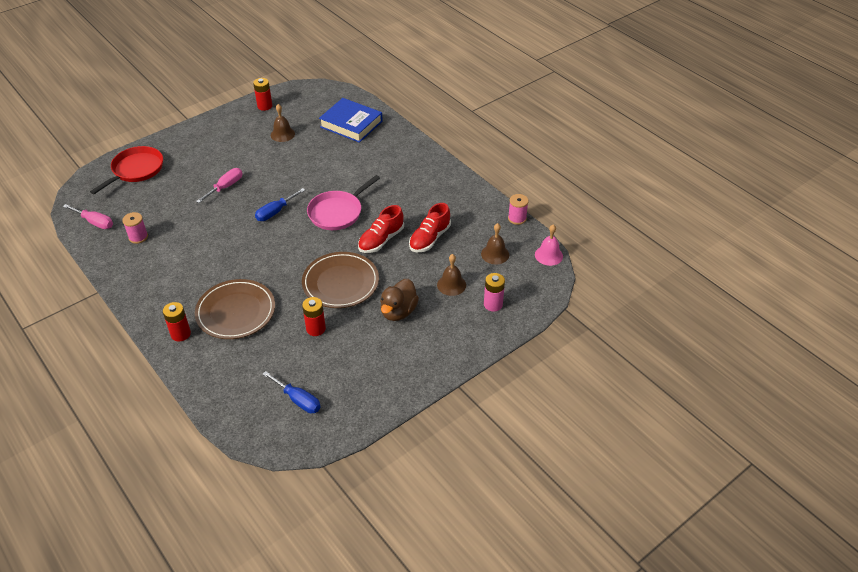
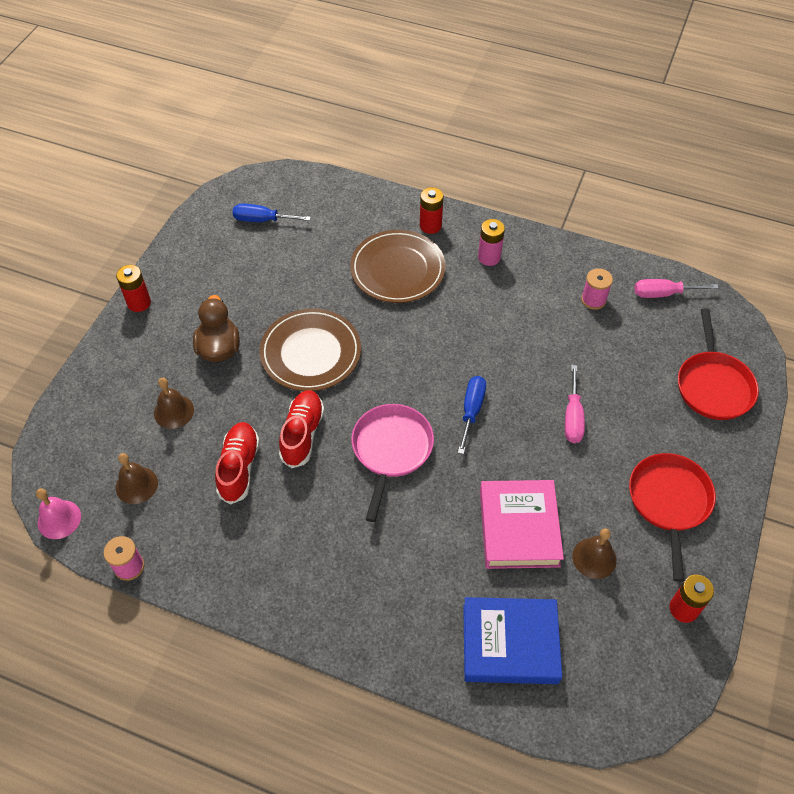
camera: 150 degrees right, 10 degrees up
red battery [302,297,326,336] -> red battery moved to [116,265,151,312]
pink battery [484,273,505,312] -> pink battery moved to [478,219,505,266]
none -> pink book [480,480,564,569]
none -> red pan [629,453,716,582]

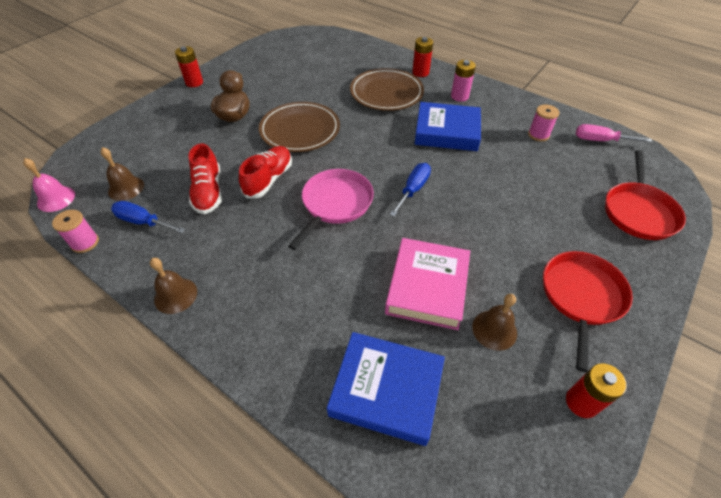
camera: 15 degrees right, 5 degrees down
brown bell [154,378,194,429] -> brown bell moved to [150,258,197,314]
red shoe [215,422,260,505] -> red shoe turned 150 degrees clockwise [188,144,222,214]
blue screwdriver [232,204,311,222] -> blue screwdriver moved to [111,201,185,233]
pink screwdriver [565,365,585,443] -> none
none -> blue book [415,102,481,151]

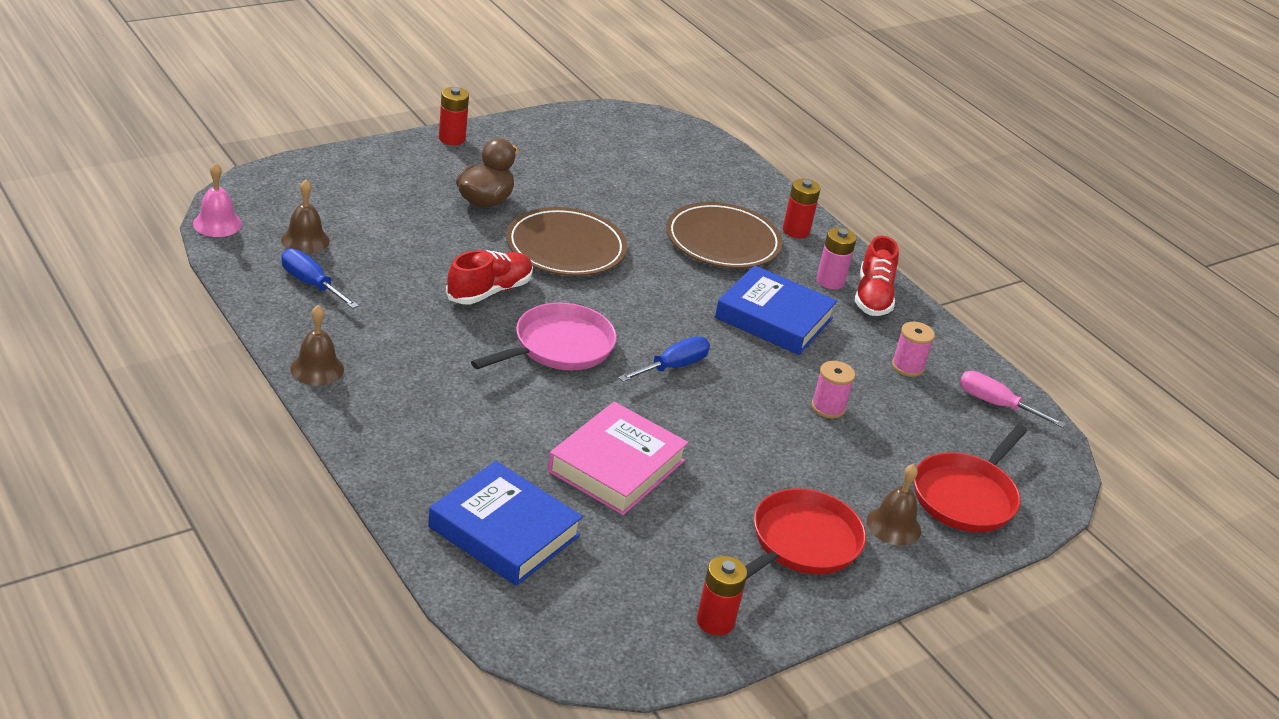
camera: 15 degrees right, 15 degrees down
pink spool [52,210,99,253] -> pink spool moved to [811,361,855,418]
red shoe [188,144,222,214] -> red shoe moved to [855,236,899,316]
brown bell [472,294,517,351] -> brown bell moved to [867,464,921,545]

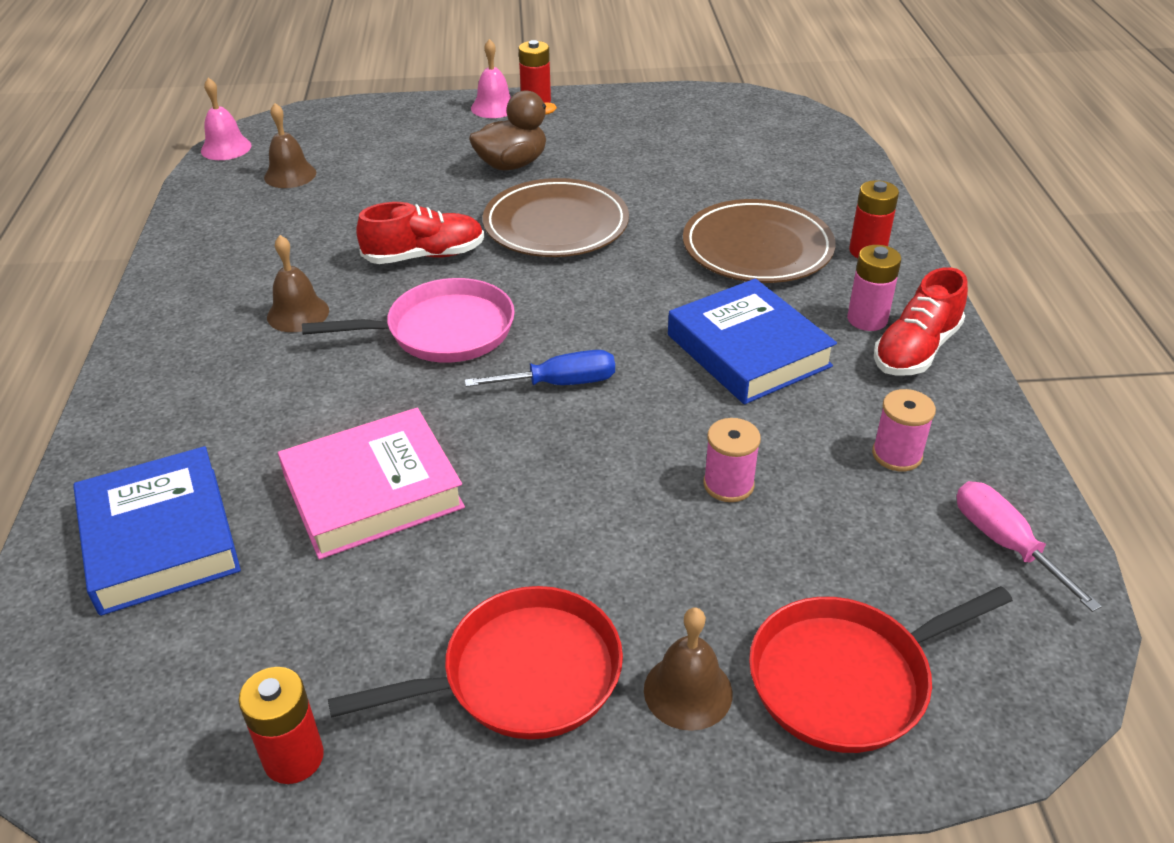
camera: 35 degrees right, 5 degrees up
blue screwdriver [281,249,359,309] -> none
brown bell [290,305,344,386] -> brown bell moved to [267,235,329,332]
none -> pink bell [471,39,511,118]

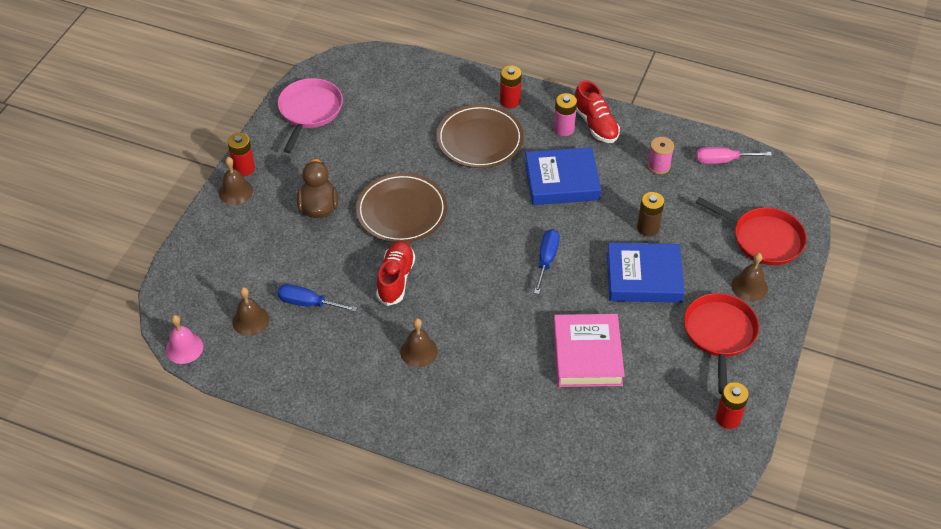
camera: 65 degrees left, 10 degrees up
blue book [73,446,241,616] -> blue book moved to [607,243,685,303]
pink pan [302,278,515,363] -> pink pan moved to [278,78,343,153]
pink bell [471,39,511,118] -> brown bell [219,157,253,205]
pink spool [703,418,761,502] -> brown battery [637,192,664,236]
red pan [749,586,1013,753] -> red pan turned 60 degrees counterclockwise [696,197,807,265]
none -> blue screwdriver [277,284,358,312]

